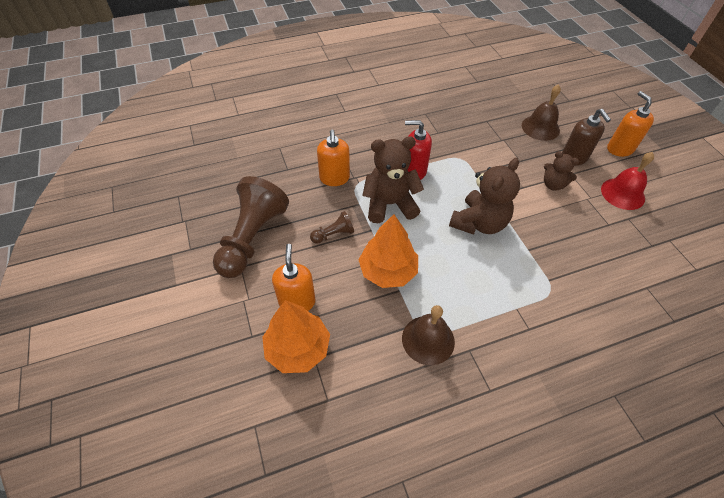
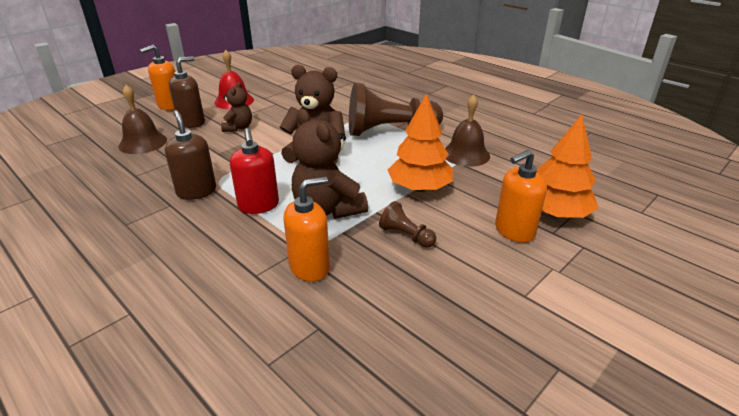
camera: 115 degrees left, 20 degrees down
brown pawn [213,176,289,278] -> brown pawn moved to [349,82,443,136]
none -> brown soap dispenser [165,110,216,200]

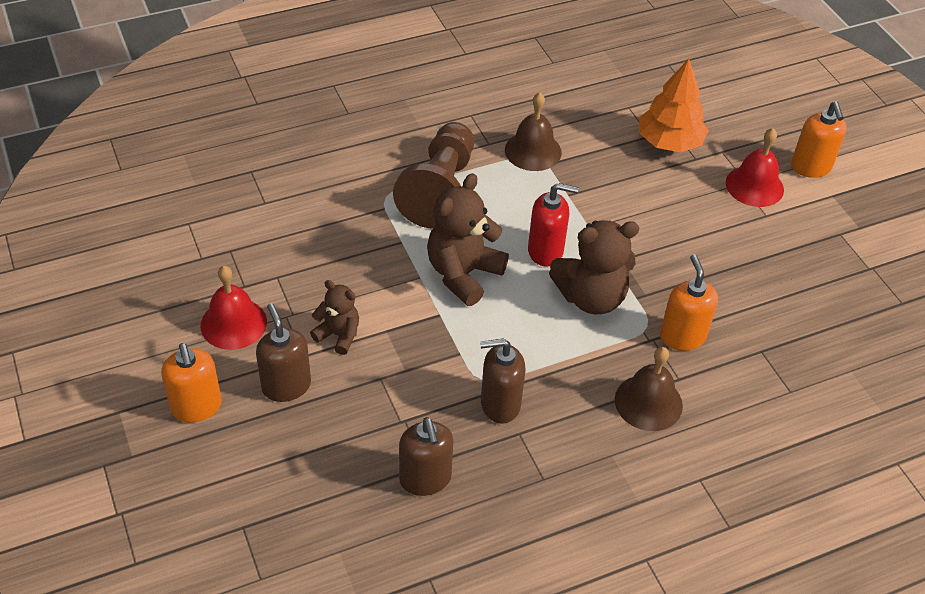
camera: 70 degrees left, 15 degrees up
brown bell [118,85,167,154] -> brown bell moved to [615,347,683,431]
red soap dispenser [230,128,279,214] -> red soap dispenser moved to [528,183,579,266]
brown pawn [379,201,436,248] -> none
orange tree [388,93,453,192] -> none
orange soap dispenser [495,150,547,243] -> orange soap dispenser moved to [791,102,847,178]
none -> brown soap dispenser [399,417,453,496]
none -> red bell [726,128,784,207]

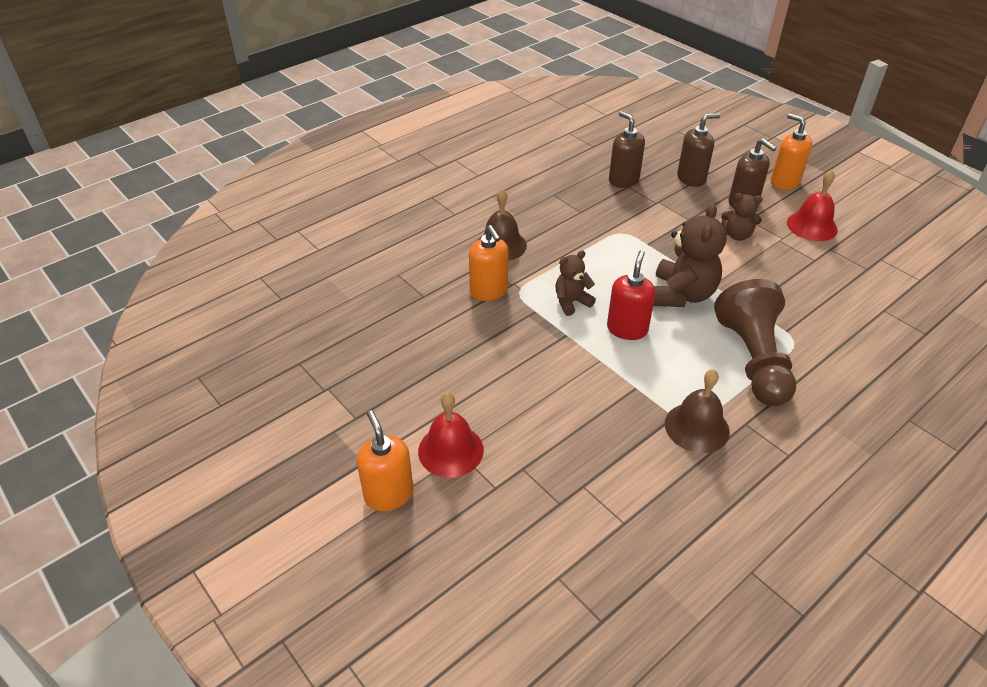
camera: 165 degrees right, 5 degrees down
brown soap dispenser [480,338,525,424] -> brown soap dispenser moved to [677,113,720,187]
red soap dispenser [528,183,579,266] -> red soap dispenser turned 120 degrees clockwise [607,250,655,340]
brown teddy bear [549,220,639,314] -> brown teddy bear [555,251,596,316], size x0.57
orange tree [639,59,709,153] -> none

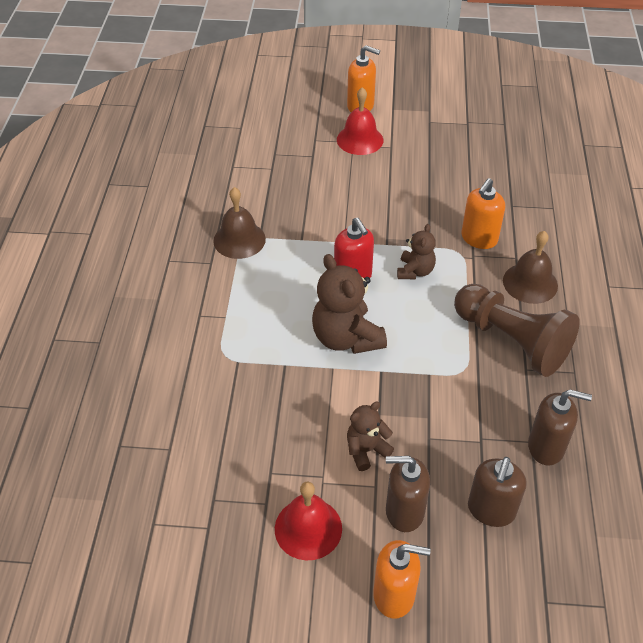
camera: 135 degrees right, 5 degrees up
orange soap dispenser [469,225,508,301] -> orange soap dispenser turned 75 degrees counterclockwise [461,178,505,249]
brown pawn [714,279,796,406] -> brown pawn moved to [454,284,580,377]

